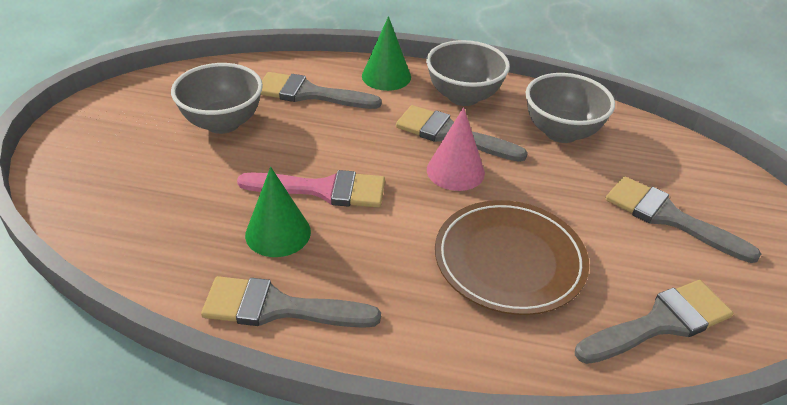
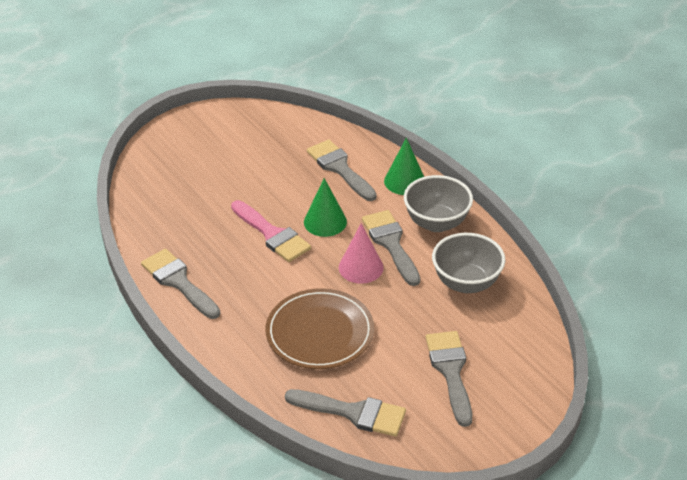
camera: 45 degrees right, 0 degrees up
grey bowl [171,63,263,134] -> none
green cone [245,167,311,257] -> green cone moved to [304,178,347,237]

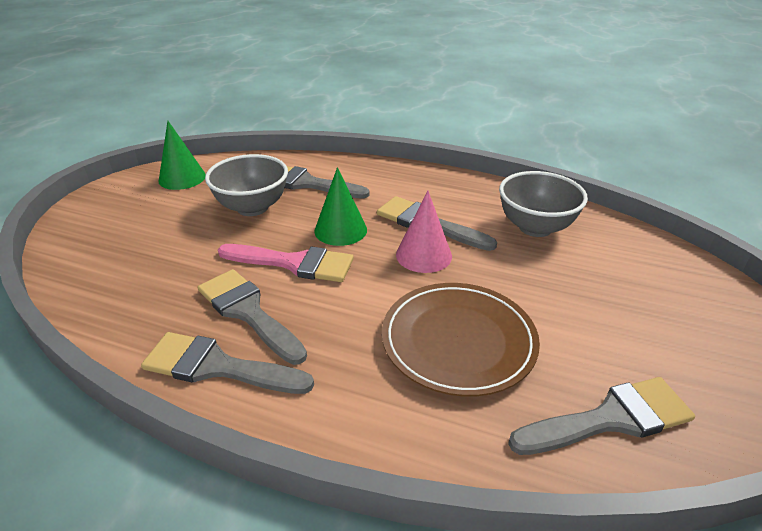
camera: 35 degrees left, 5 degrees down
green cone [384,138,424,195] -> green cone moved to [158,121,206,190]
grey bowl [404,175,473,232] -> grey bowl moved to [205,154,288,216]
grey brush [426,331,472,427] -> grey brush moved to [198,269,307,365]

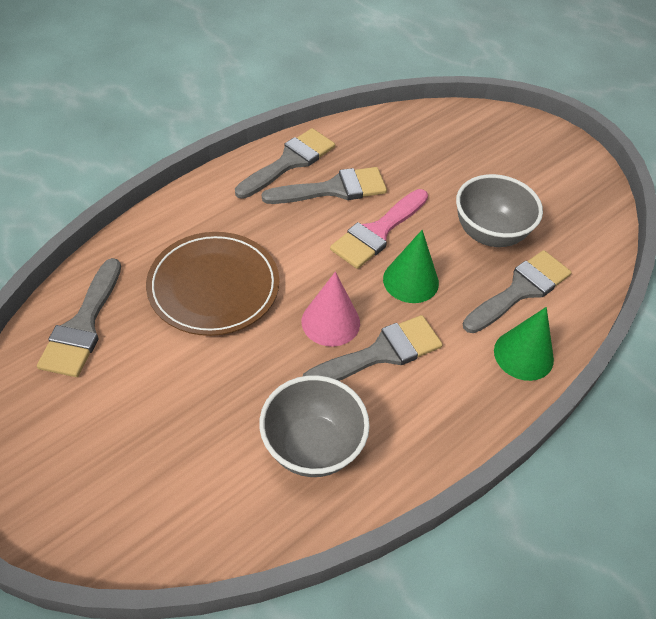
camera: 115 degrees right, 15 degrees up
green cone [158,121,206,190] -> green cone moved to [494,307,554,381]

